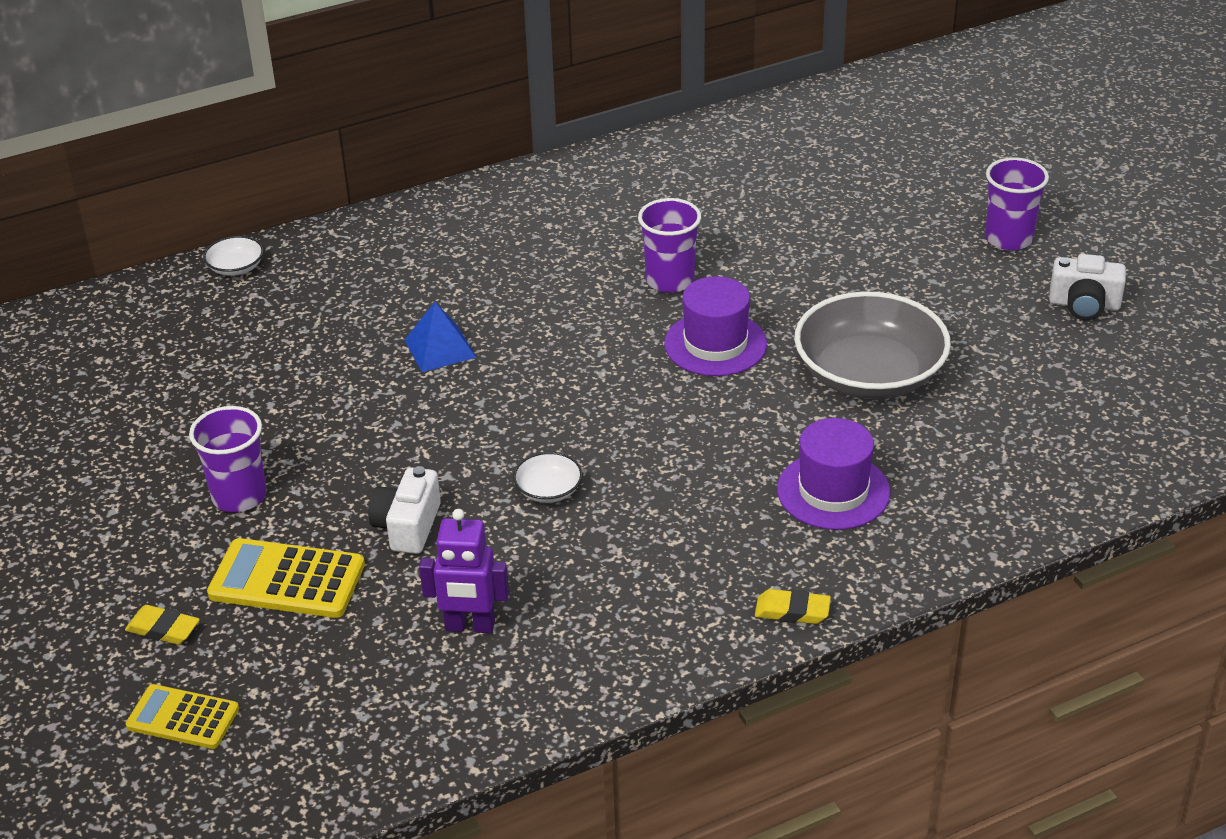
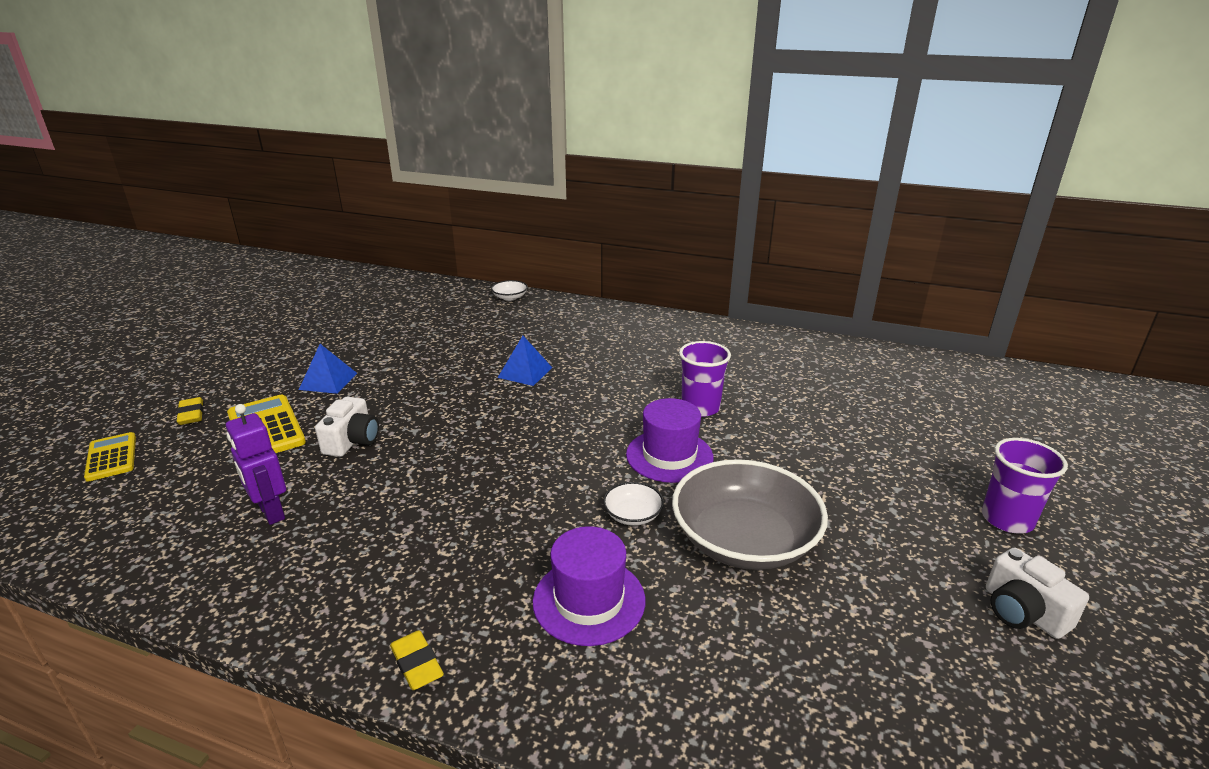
camera: 45 degrees right, 10 degrees down
purple cup [189,406,267,512] -> blue pyramid [299,344,357,394]
white camera [368,466,441,554] -> white camera turned 135 degrees clockwise [315,397,379,457]
white bowl [513,452,583,503] -> white bowl moved to [603,482,664,526]

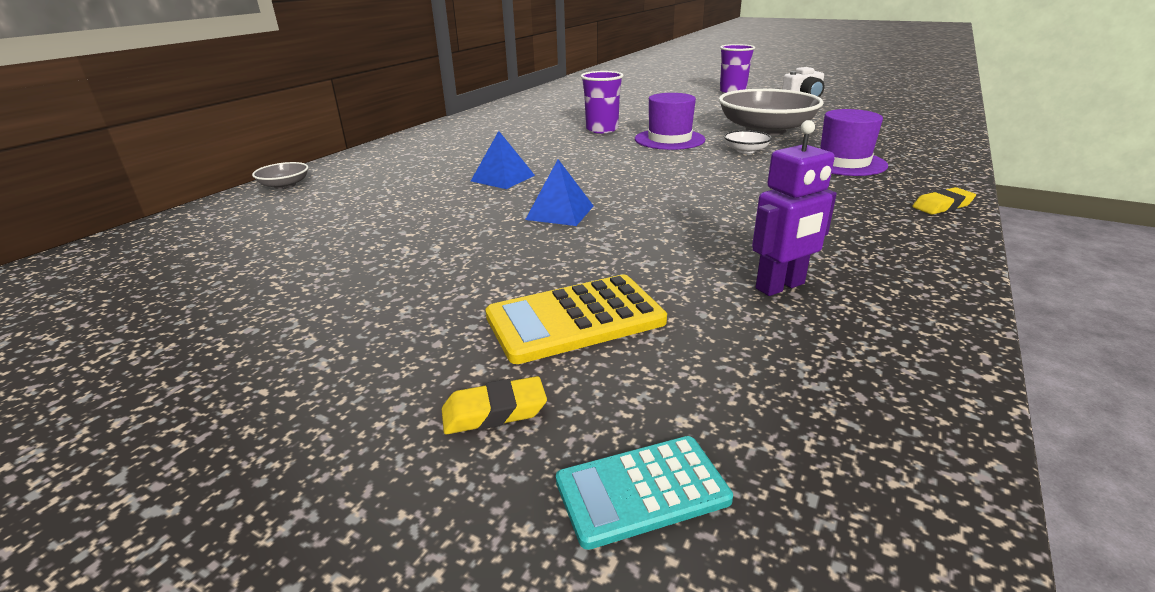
camera: 80 degrees left, 0 degrees up
yellow calculator [84,432,136,482] -> turquoise calculator [556,436,733,550]
blue pyramid [299,344,357,394] -> blue pyramid moved to [525,159,593,226]
white camera [315,397,379,457] -> none
white bowl [491,280,528,301] -> grey bowl [252,162,308,189]

